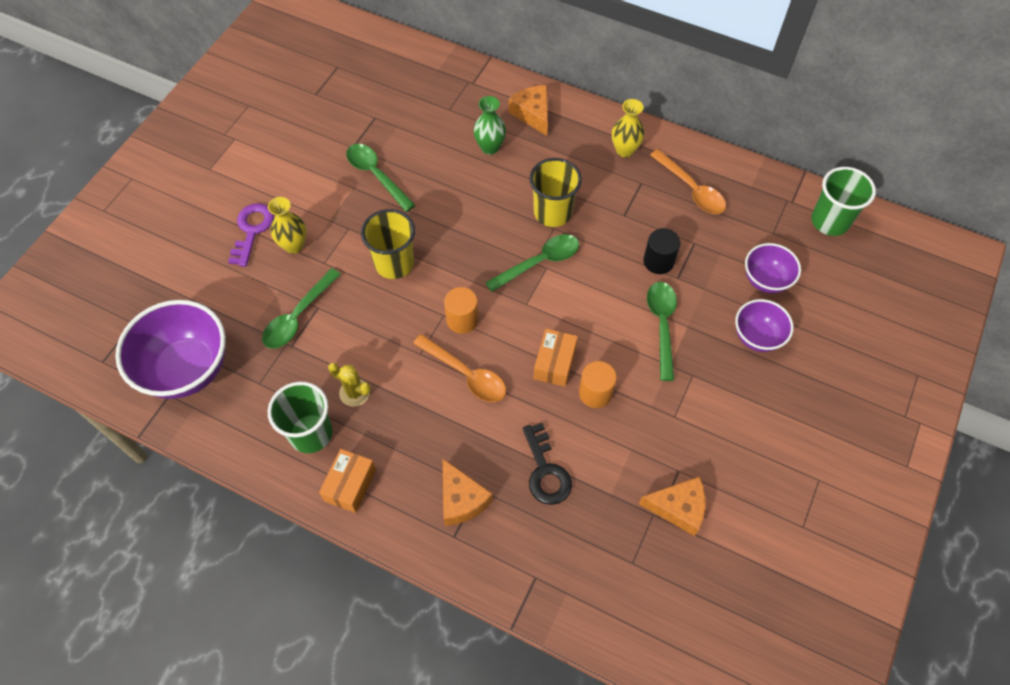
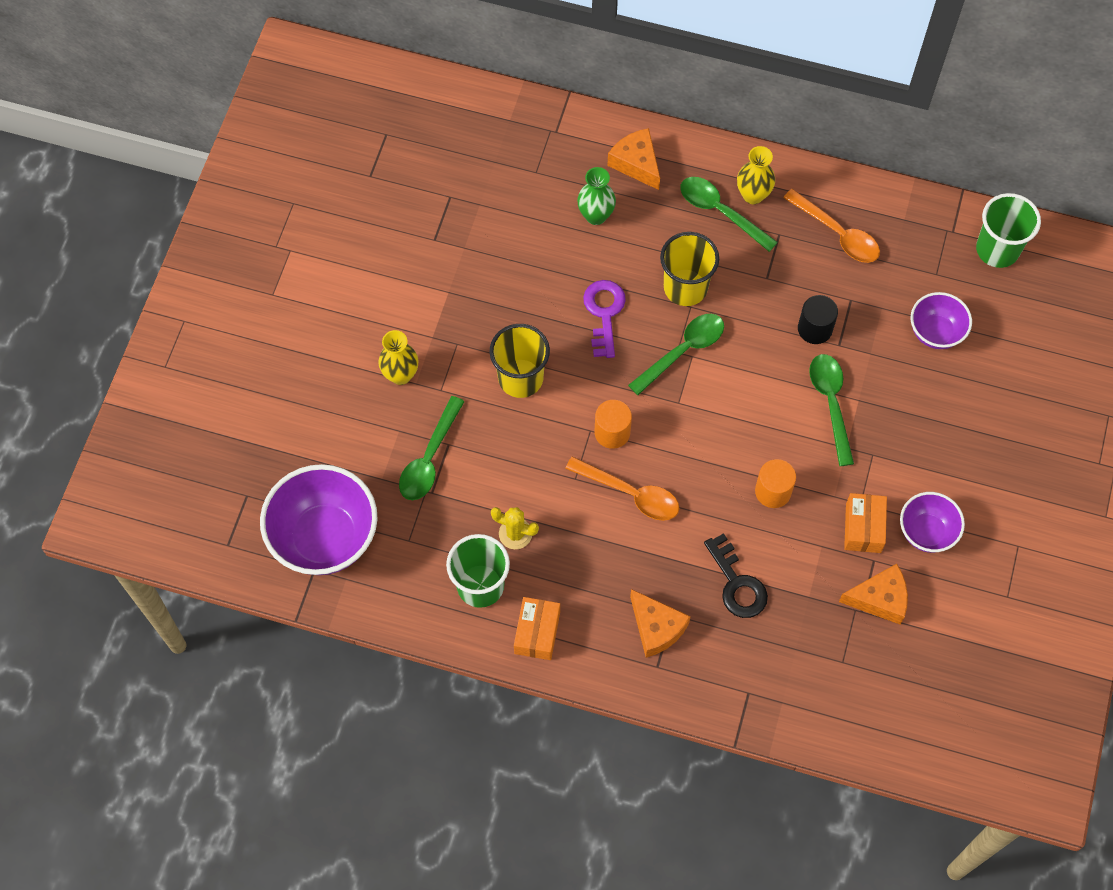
camera: 10 degrees left, 5 degrees up
purple key [228,203,274,267] -> purple key moved to [583,280,626,358]
green spoon [346,144,416,212] -> green spoon moved to [680,177,778,252]
orange box [534,329,578,387] -> orange box moved to [844,493,887,553]
purple bowl [735,299,794,352] -> purple bowl moved to [900,492,965,553]

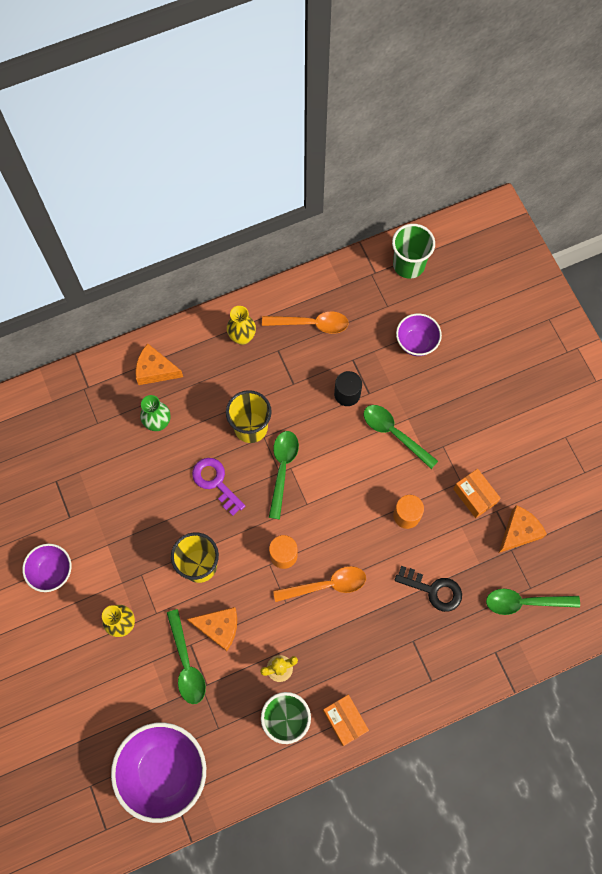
camera: 40 degrees left, 5 degrees up
orange cheese [630,589,691,658] -> orange cheese moved to [187,607,237,651]
green spoon [680,177,778,252] -> green spoon moved to [486,589,580,615]
purple bowl [900,492,965,553] -> purple bowl moved to [22,544,72,592]

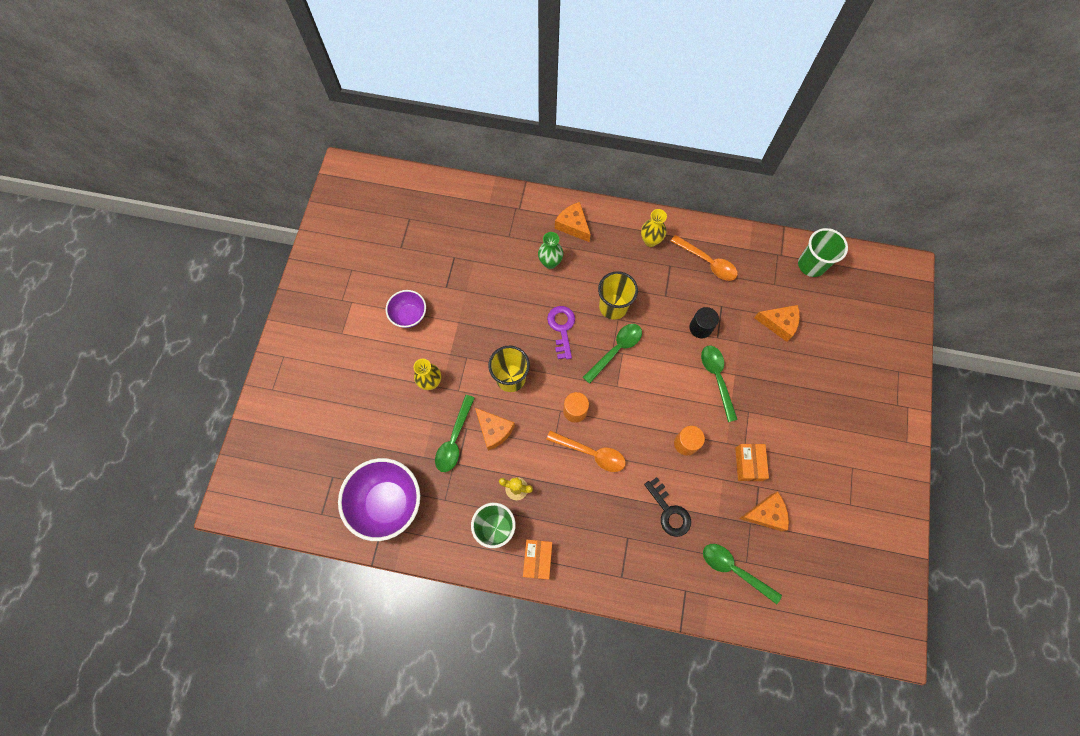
camera: 35 degrees right, 0 degrees up
purple bowl [396,313,442,356] -> orange cheese [754,305,800,342]

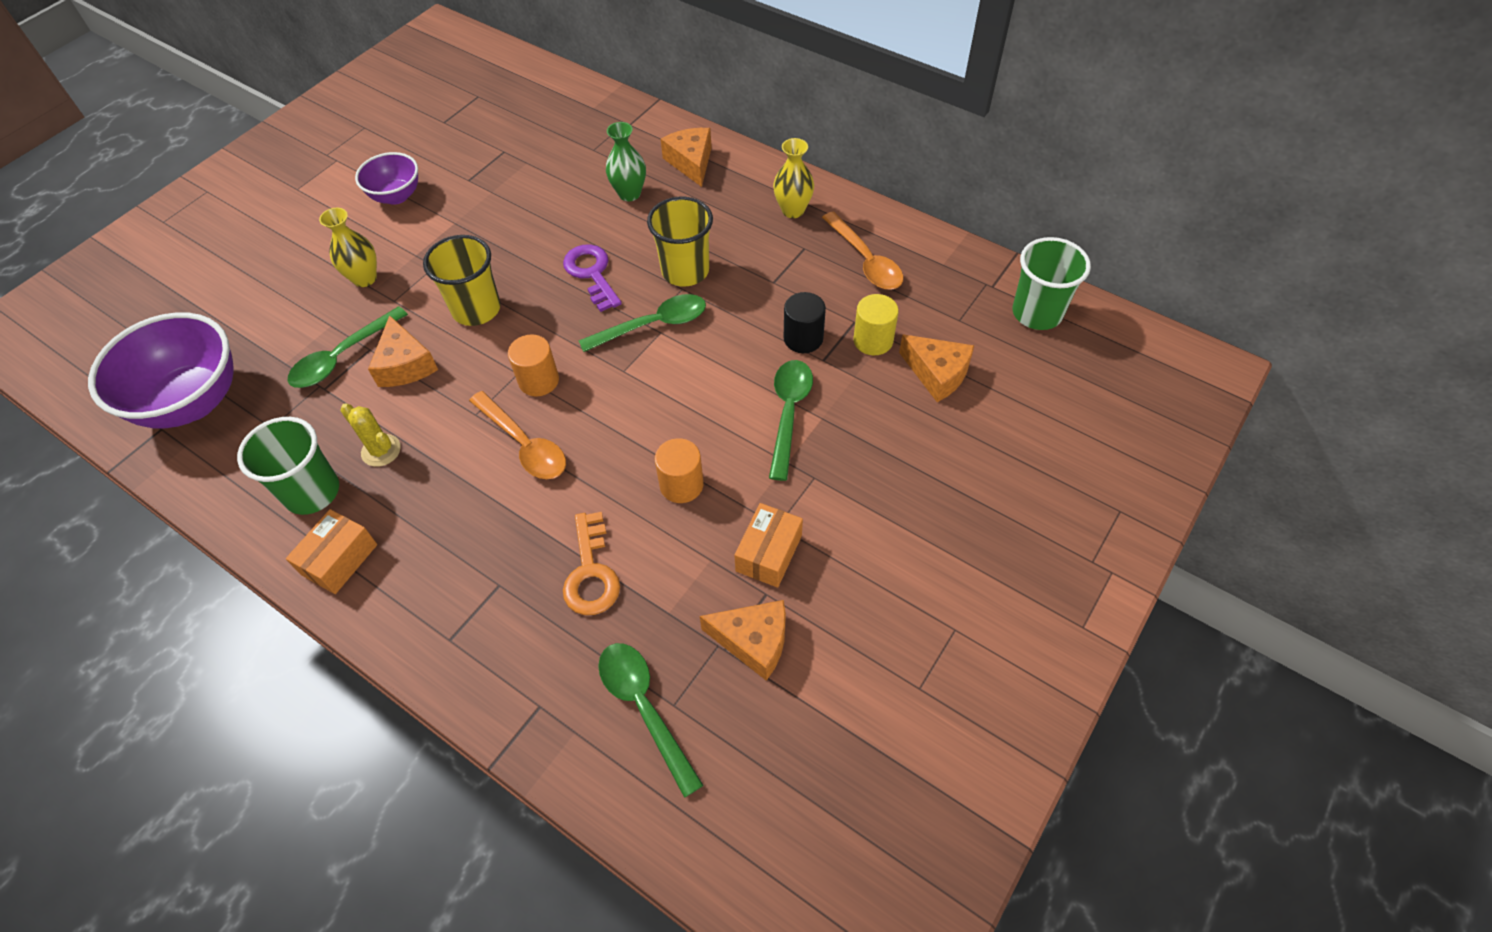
camera: 25 degrees right, 15 degrees down
purple key [547,306,575,359] -> purple key turned 45 degrees counterclockwise [563,244,622,312]
black key [644,477,691,537] -> orange key [563,512,620,615]
none -> yellow cylinder [853,294,899,355]

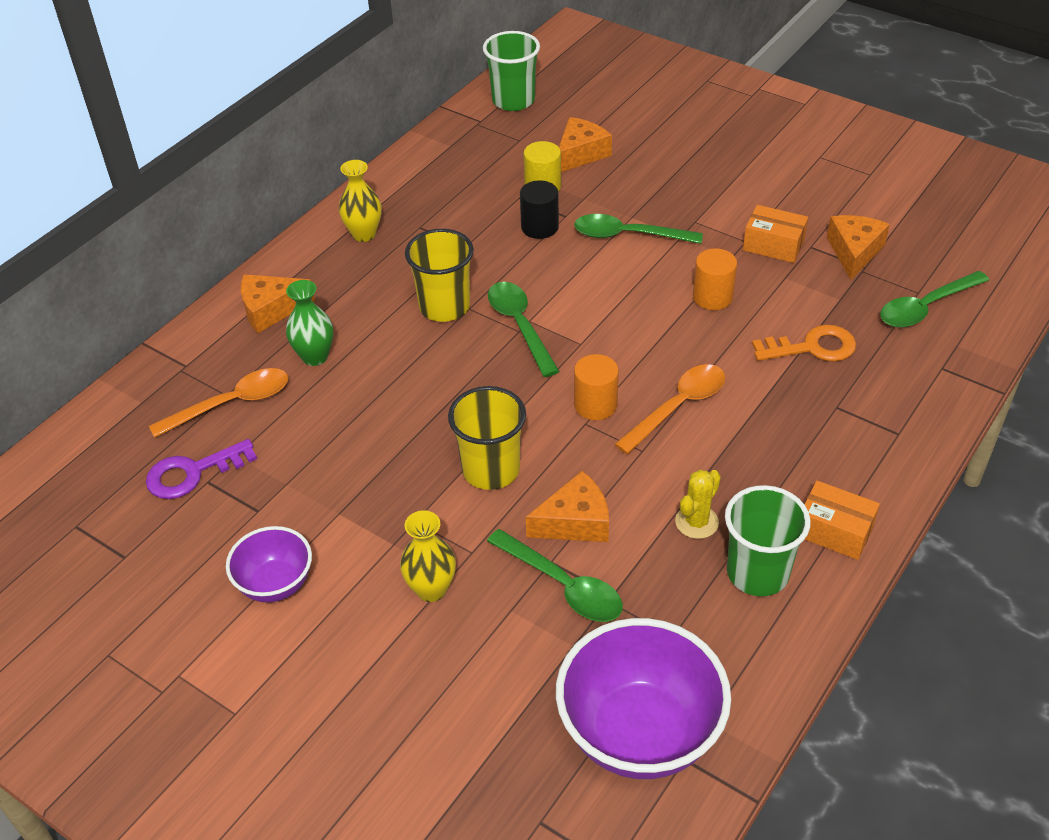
camera: 90 degrees left, 10 degrees down
purple key [563,244,622,312] -> purple key moved to [146,439,257,499]
orange spoon [822,212,903,290] -> orange spoon moved to [149,368,289,438]

